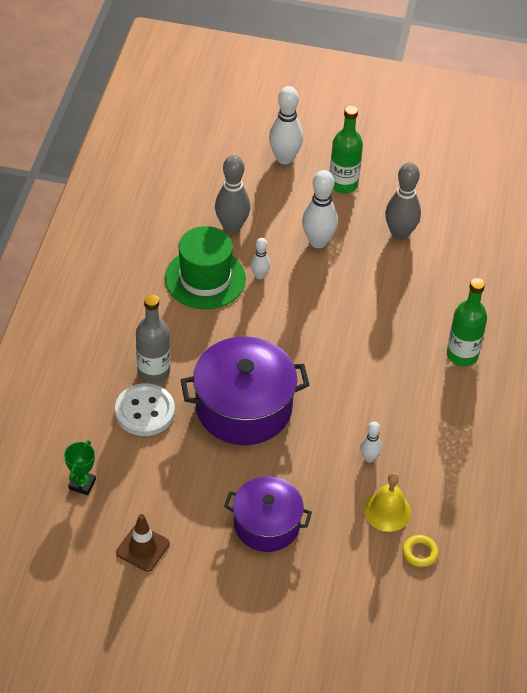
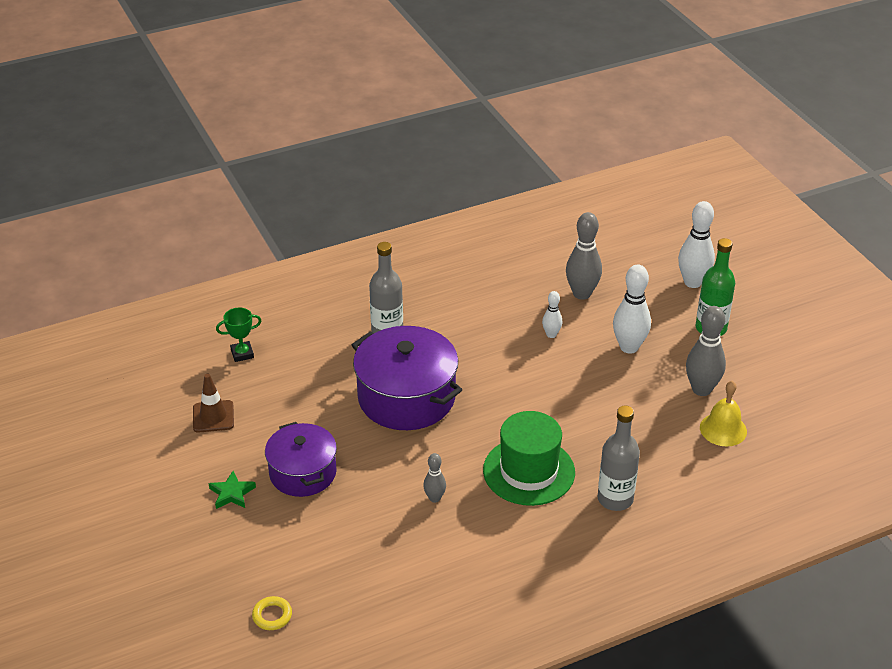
camera: 55 degrees right, 10 degrees down
white button [115,383,175,436] -> none
green hat [165,226,246,309] -> green hat moved to [483,411,575,506]
white bowling pin [360,421,382,462] -> grey bowling pin [423,453,446,503]
yellow bell [364,473,411,532] -> yellow bell moved to [700,381,747,447]
yellow ring [402,535,438,567] -> yellow ring moved to [252,596,292,630]
green bottle [447,278,487,366] -> grey bottle [597,406,640,511]
none -> green star [209,471,256,509]

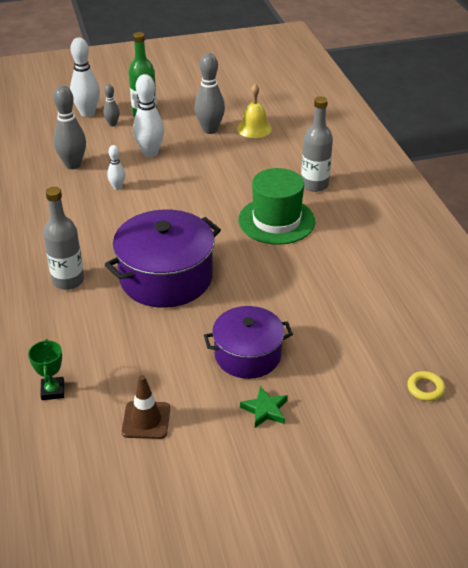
camera: 80 degrees left, 0 degrees up
grey bowling pin [423,453,446,503] -> grey bowling pin moved to [103,84,120,126]

